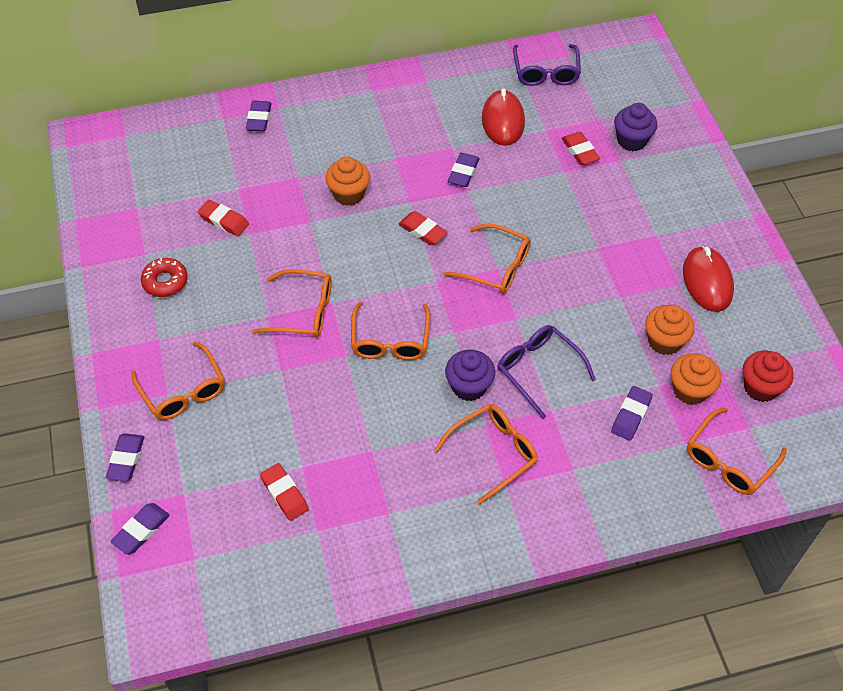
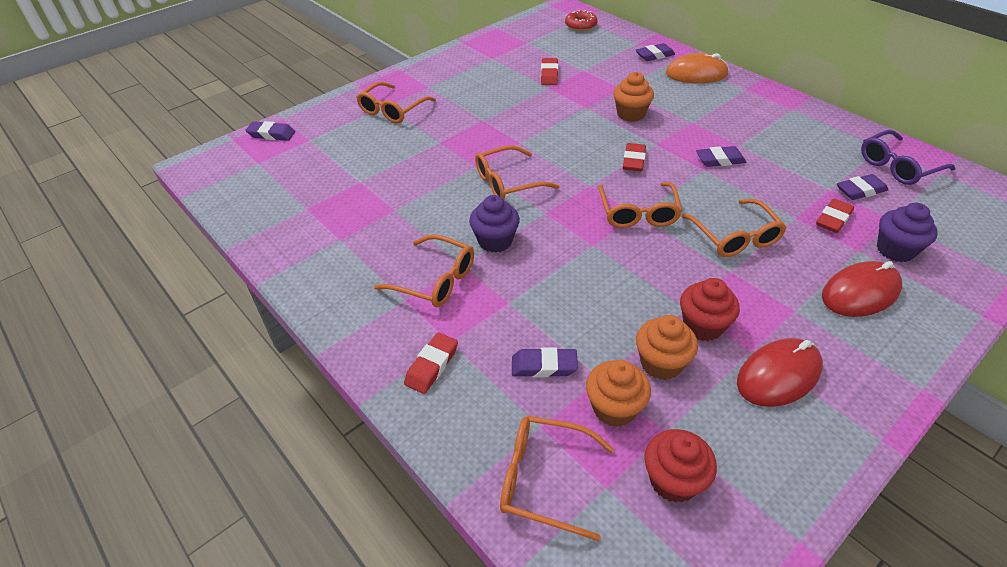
camera: 65 degrees right, 10 degrees down
purple eraser [106,433,144,481] -> purple eraser moved to [837,174,889,200]
red donut [141,258,188,297] -> red donut moved to [565,10,597,31]
orange glasses [252,269,332,337] -> orange glasses moved to [681,199,787,257]
red eraser [260,463,309,521] -> red eraser moved to [404,333,458,394]
red mouse [482,88,525,146] -> red mouse moved to [822,261,902,317]
purple glasses [497,325,596,419] -> none
none -> orange mouse [666,53,729,83]
none -> red cupcake [680,278,740,341]

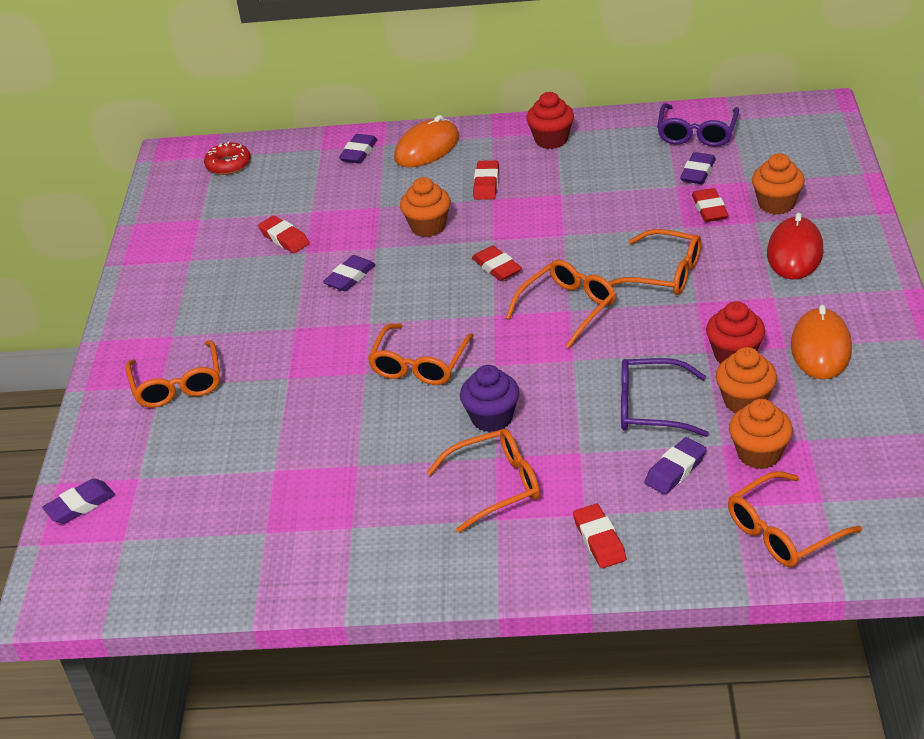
camera: 45 degrees left, 5 degrees down
orange glasses [598,182,682,228] -> orange glasses turned 90 degrees counterclockwise [506,260,616,348]
red cupcake [644,429,717,503] -> red cupcake moved to [526,92,574,149]
purple eraser [696,146,746,167] -> purple eraser moved to [323,255,376,291]
red mouse [737,338,823,407] -> orange mouse [791,305,852,380]
purple cupcake [877,203,938,262] -> orange cupcake [752,153,805,215]
none -> red eraser [473,160,499,200]
none -> purple glasses [621,358,709,437]

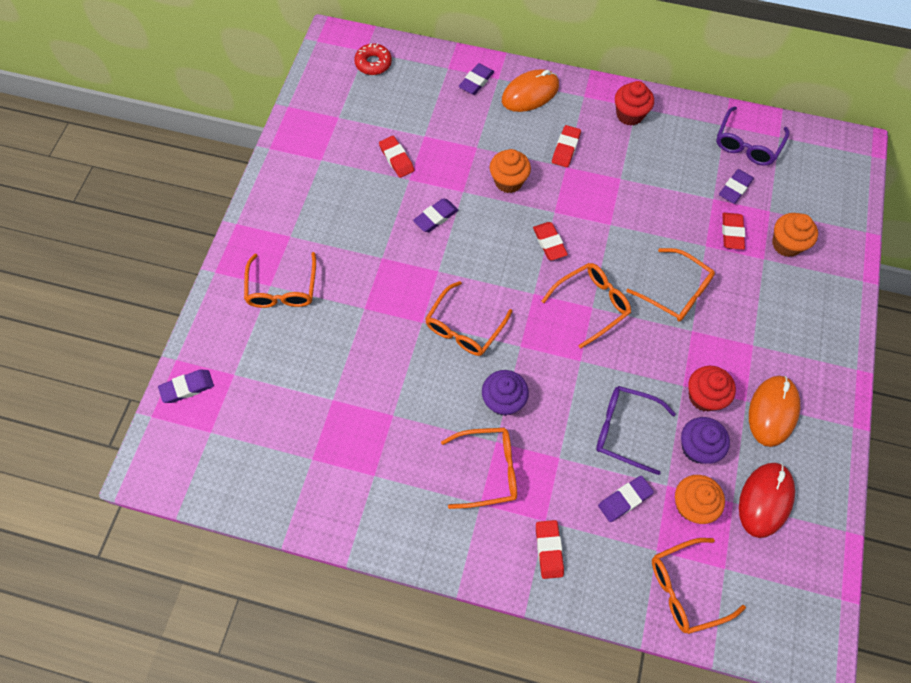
camera: 10 degrees right, 25 degrees up
orange cupcake [716,347,777,413] -> purple cupcake [681,417,730,464]
red mouse [767,213,823,279] -> red mouse moved to [739,463,795,538]

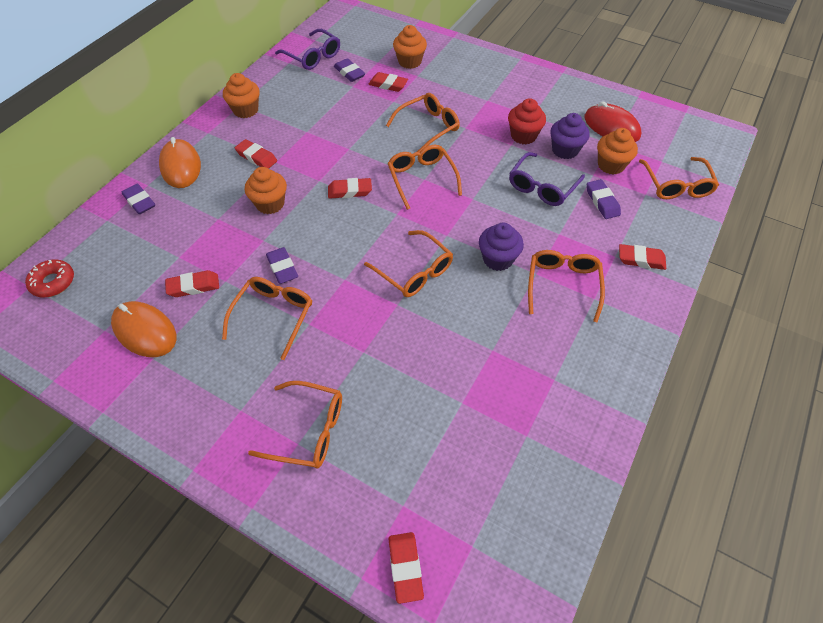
camera: 75 degrees left, 10 degrees down
purple eraser [158,370,214,403] -> red eraser [388,532,424,604]
red cupcake [615,81,654,126] -> orange cupcake [223,73,260,118]
orange mouse [749,376,800,447] -> orange mouse moved to [111,301,177,357]
none -> orange glasses [222,277,312,360]

